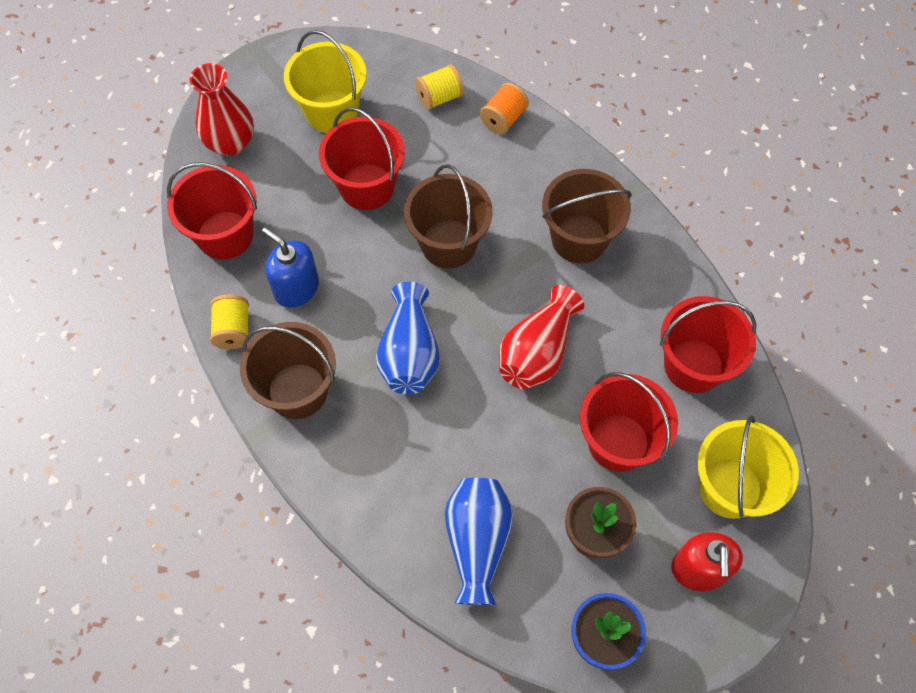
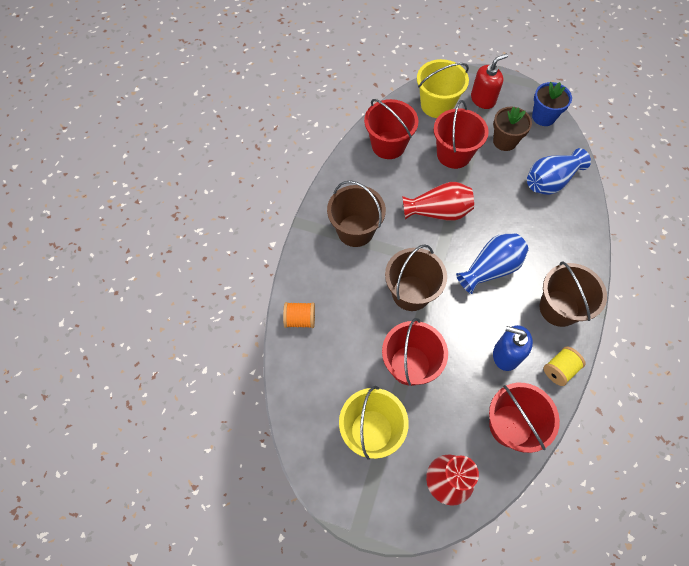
camera: 125 degrees left, 0 degrees up
blue soap dispenser [262,227,319,308] -> blue soap dispenser turned 105 degrees clockwise [493,325,533,371]
yellow spool [415,64,464,110] -> none

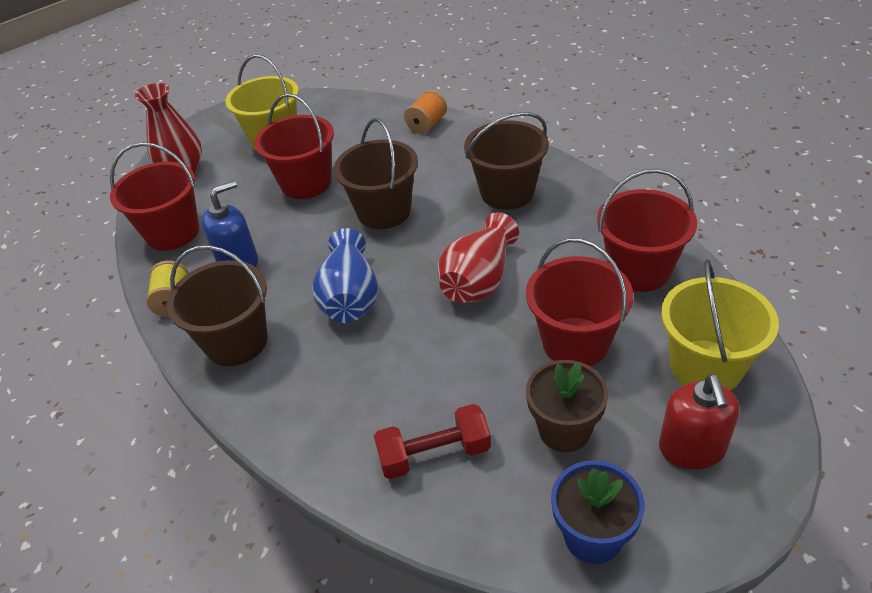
camera: 125 degrees right, 20 degrees down
blue vase [527,148,591,195] -> red dumbbell [374,404,491,479]

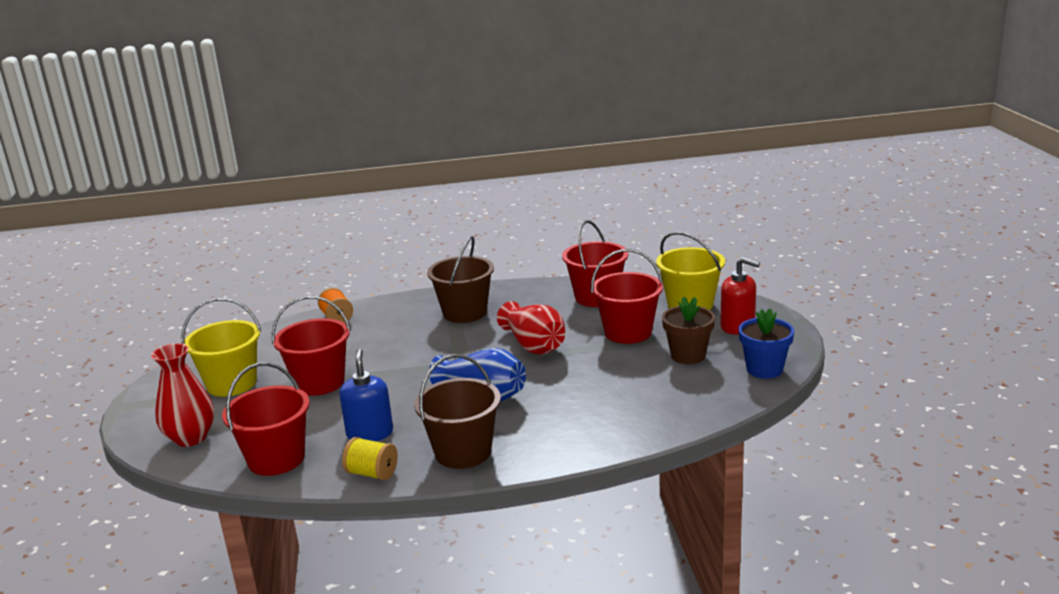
camera: 60 degrees left, 20 degrees down
brown bucket [334,118,418,229] -> none
red dumbbell [374,404,491,479] -> none

